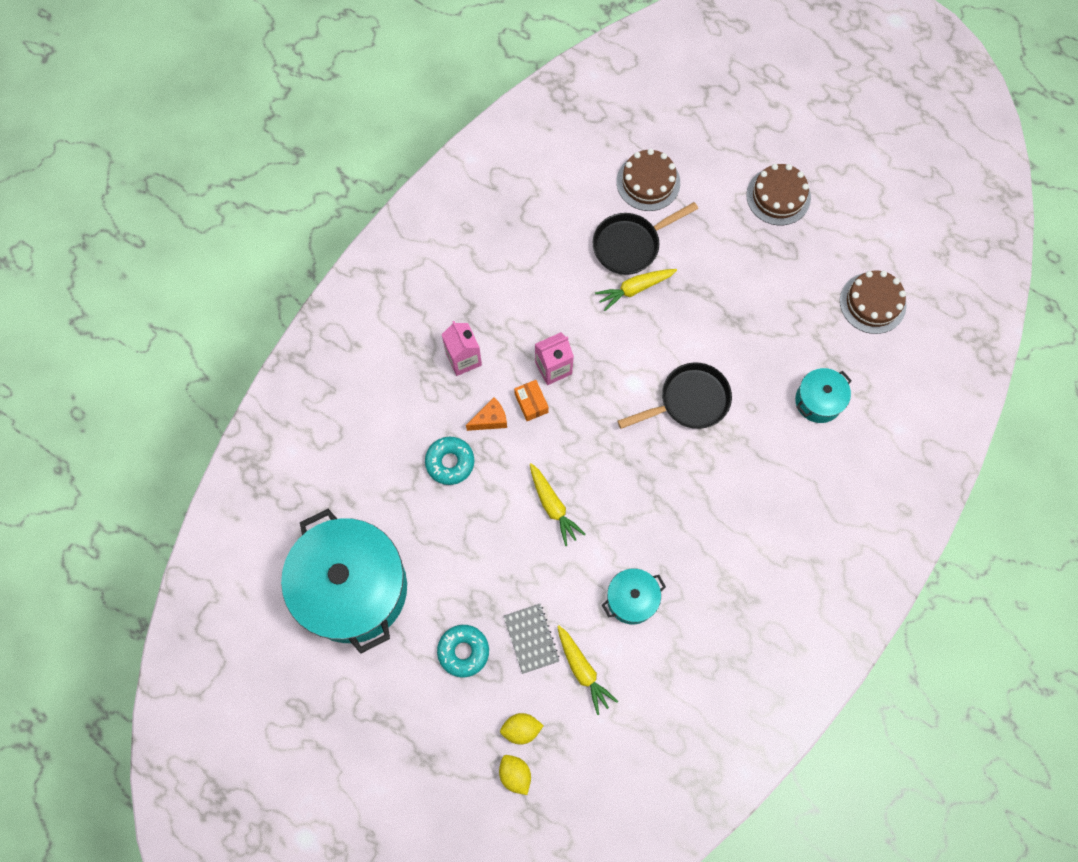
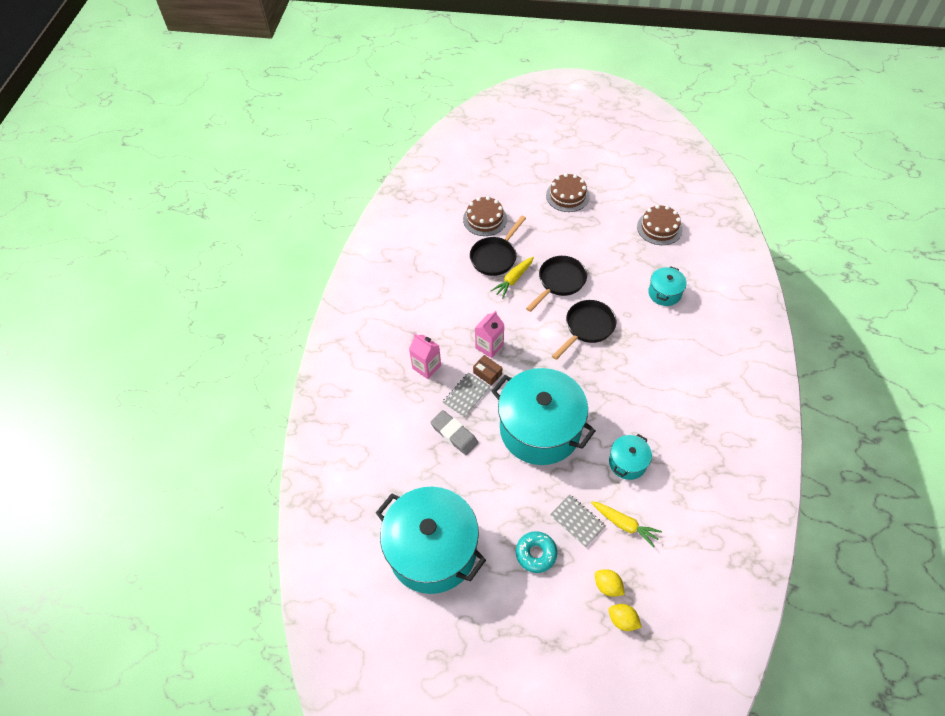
camera: 25 degrees left, 15 degrees down
turquoise donut [425,437,474,485] -> grey eraser [430,410,479,455]
orange cheese [466,397,507,431] -> grey notebook [443,372,490,418]
yellow lemon [500,713,544,745] -> yellow lemon turned 75 degrees clockwise [595,569,625,597]
orange box [514,380,549,421] -> brown box [473,355,502,386]
yellow carrot [530,463,586,546] -> turquoise pot [491,368,596,465]
none -> black pan [526,256,587,312]

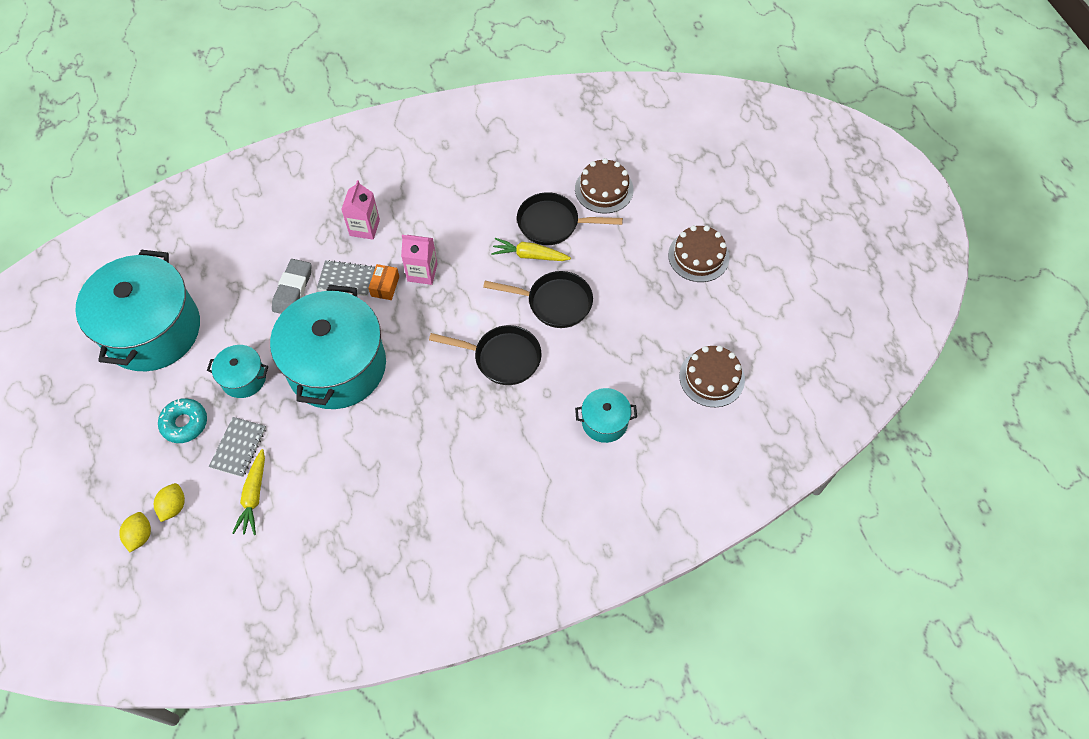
camera: 60 degrees right, 5 degrees up
brown box [473,355,502,386] -> orange box [369,264,399,300]
turquoise pot [609,434,652,480] -> turquoise pot moved to [207,345,268,398]

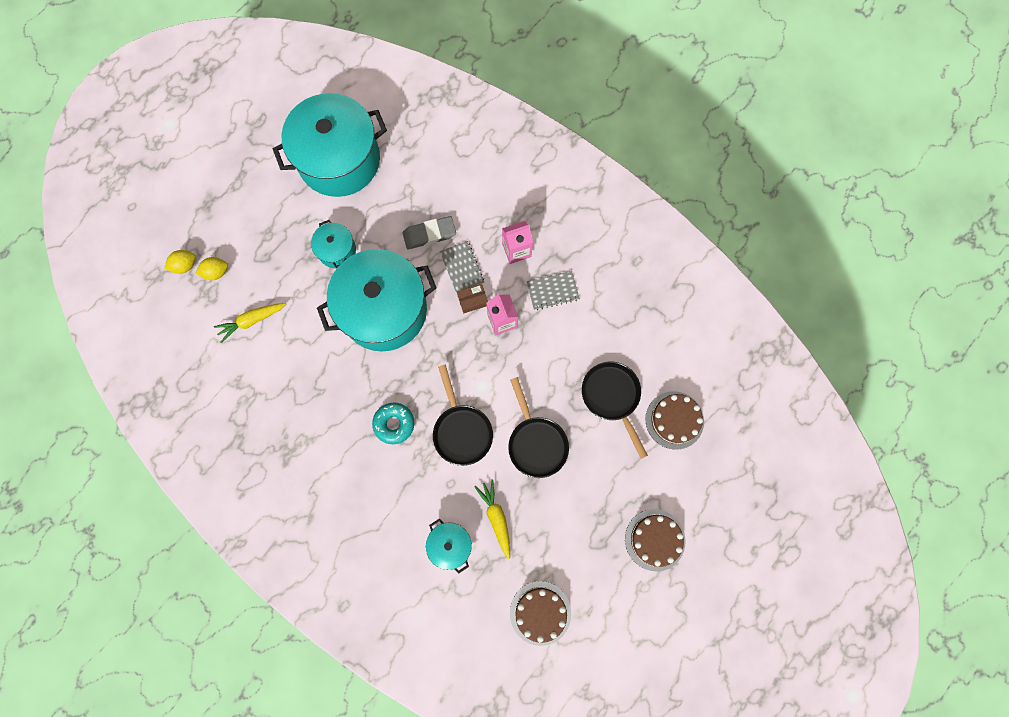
camera: 60 degrees right, 15 degrees up
turquoise donut [158,398,207,443] -> turquoise donut moved to [372,402,414,444]
grey notebook [209,417,266,477] -> grey notebook moved to [527,271,580,310]
orange box [369,264,399,300] -> brown box [457,284,488,313]
yellow carrot [491,238,571,261] -> yellow carrot moved to [474,480,510,559]

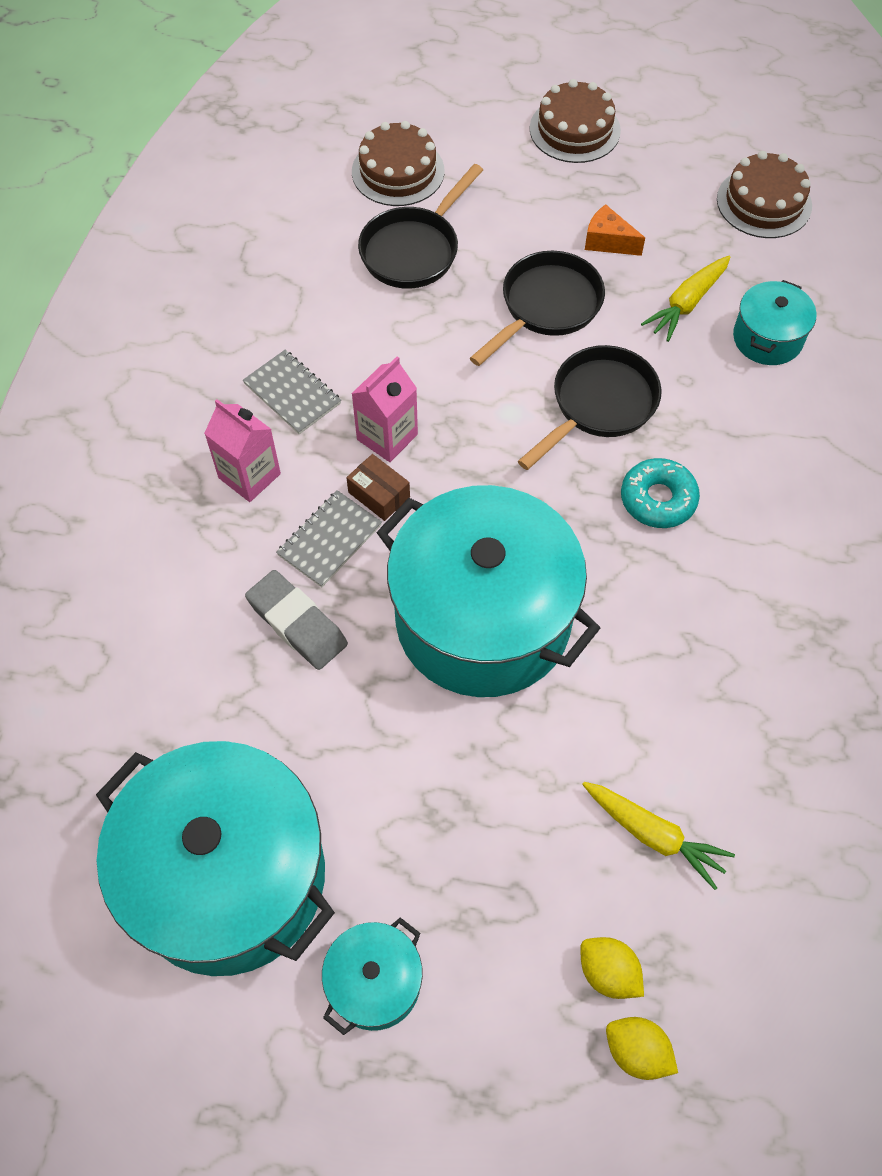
camera: 120 degrees left, 15 degrees down
turquoise pot [311,220,356,268] -> turquoise pot moved to [322,918,423,1035]
none -> orange cheese [585,204,645,256]

